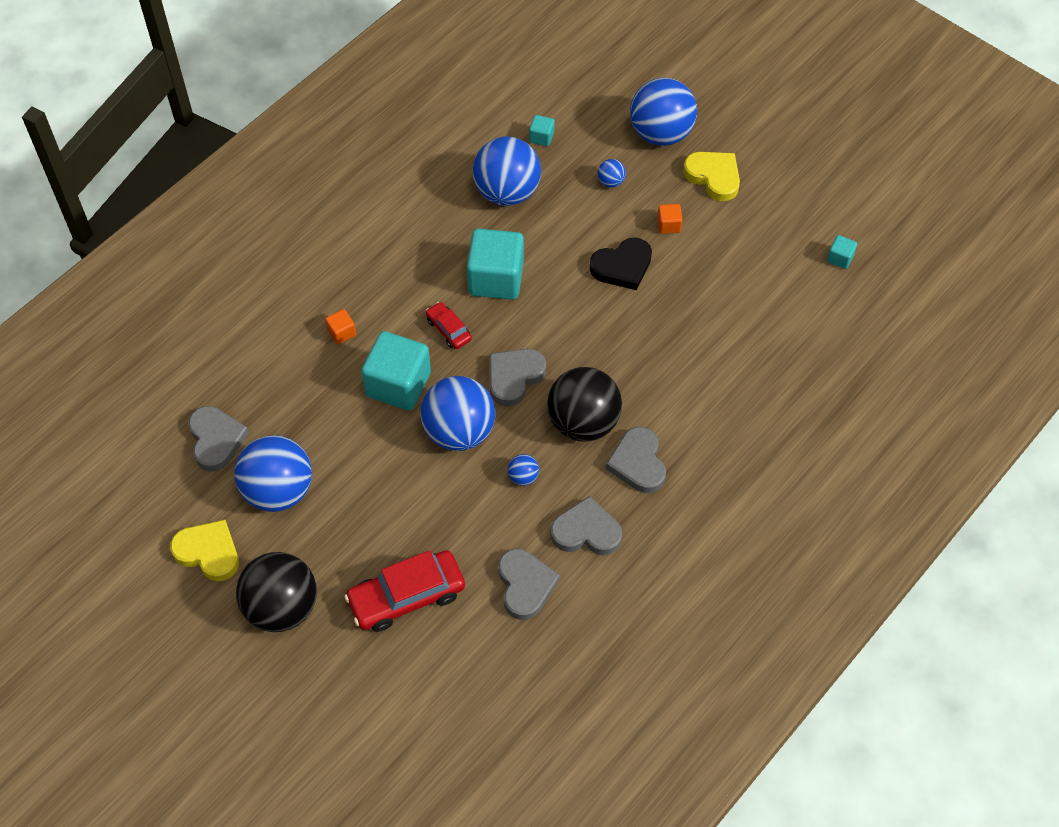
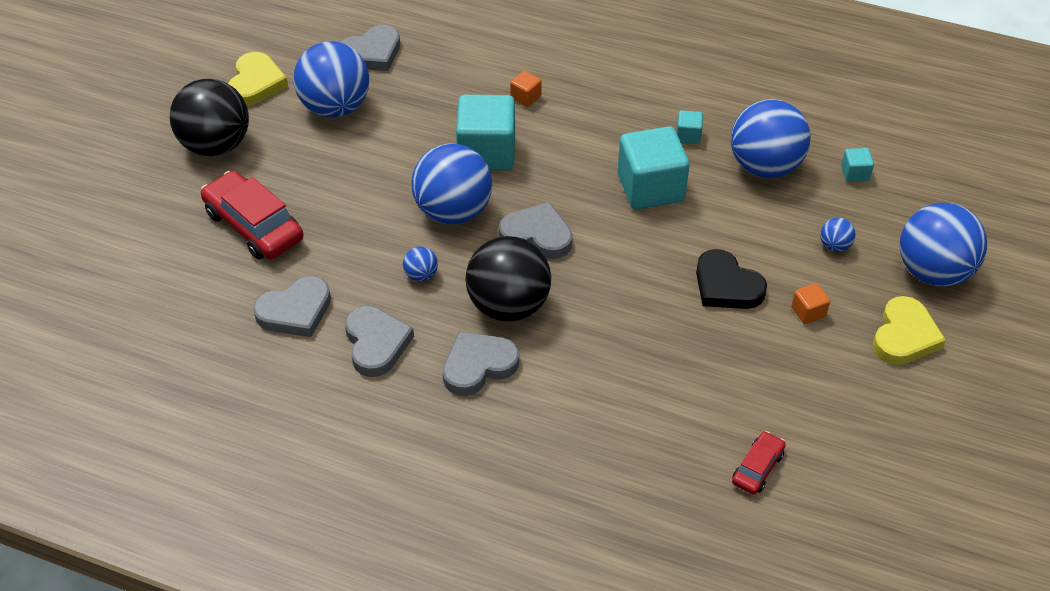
camera: 70 degrees right, 10 degrees down
red car [426,302,472,349] -> red car moved to [732,431,786,495]
turquoise cube [827,235,857,269] -> turquoise cube moved to [677,110,703,144]

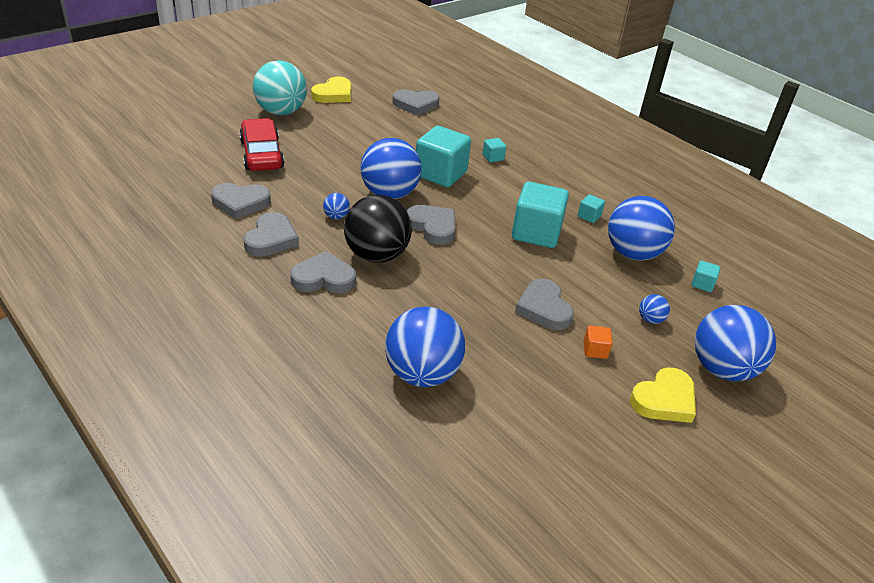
camera: 25 degrees right, 10 degrees down
black ball [170,78,249,156] -> turquoise ball [253,60,307,115]
blue ball [294,41,369,117] -> blue ball moved to [385,307,465,387]
orange cube [510,71,542,107] -> turquoise cube [483,138,506,162]
black heart [696,249,767,309] -> grey heart [515,279,574,330]
red car [732,431,786,495] -> none

